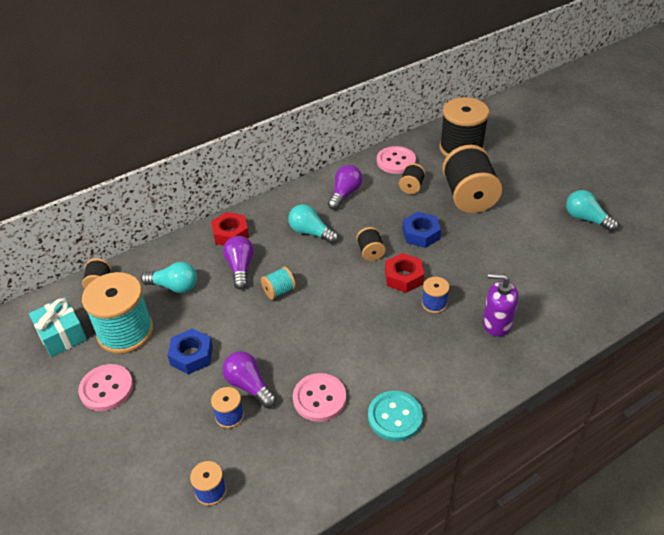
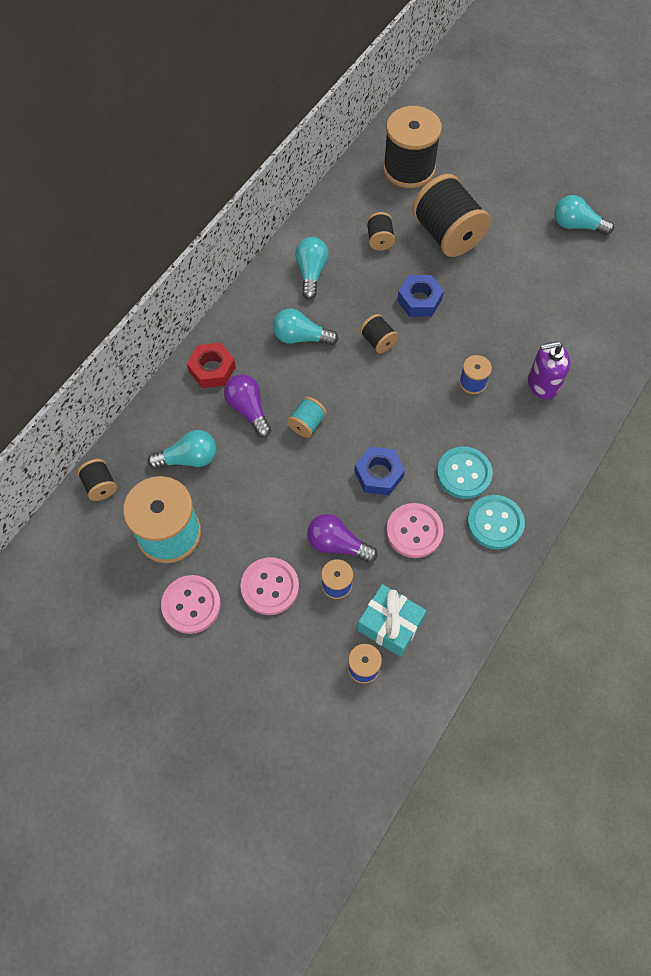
camera: 25 degrees left, 20 degrees up
turquoise gift [29,297,87,357] -> turquoise gift moved to [357,584,426,657]
blue nut [167,329,213,374] -> blue nut moved to [354,447,405,495]
purple light bulb [328,165,362,210] -> turquoise light bulb [295,237,329,299]
pink button [377,146,416,174] -> pink button moved to [240,557,299,615]
red nut [385,253,424,293] -> none
none -> turquoise button [437,447,493,499]

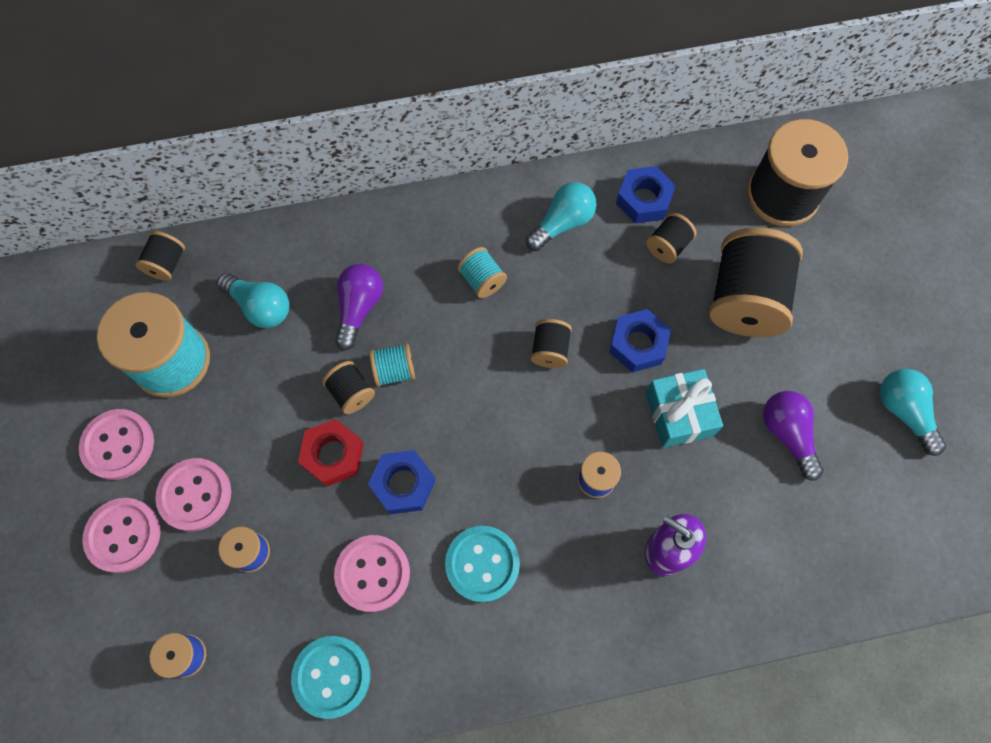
camera: 45 degrees right, 5 degrees up
red nut [187,343,235,388] -> red nut moved to [298,419,363,486]
turquoise light bulb [273,308,338,345] -> turquoise spool [457,247,507,298]
purple light bulb [307,514,377,563] -> purple light bulb moved to [763,391,823,481]
turquoise gift [357,584,426,657] -> turquoise gift moved to [646,369,723,448]
turquoise button [467,495,525,550] -> turquoise button moved to [291,636,370,719]
none -> pink button [82,498,161,573]
none -> black spool [322,361,375,414]
none -> blue nut [616,166,676,224]

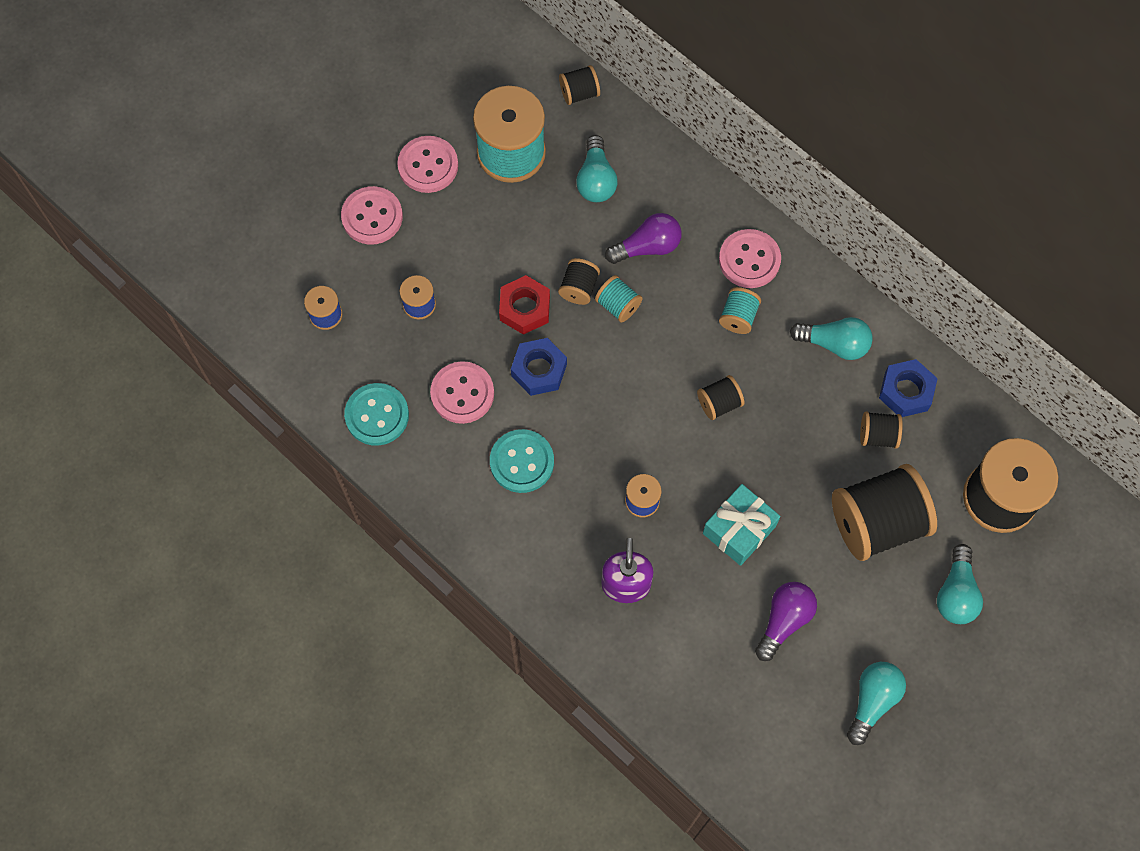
camera: 55 degrees right, 0 degrees up
pink button [155,458,231,531] -> pink button moved to [719,229,781,288]
blue nut [609,309,671,373] -> none
none -> turquoise light bulb [937,544,983,624]

